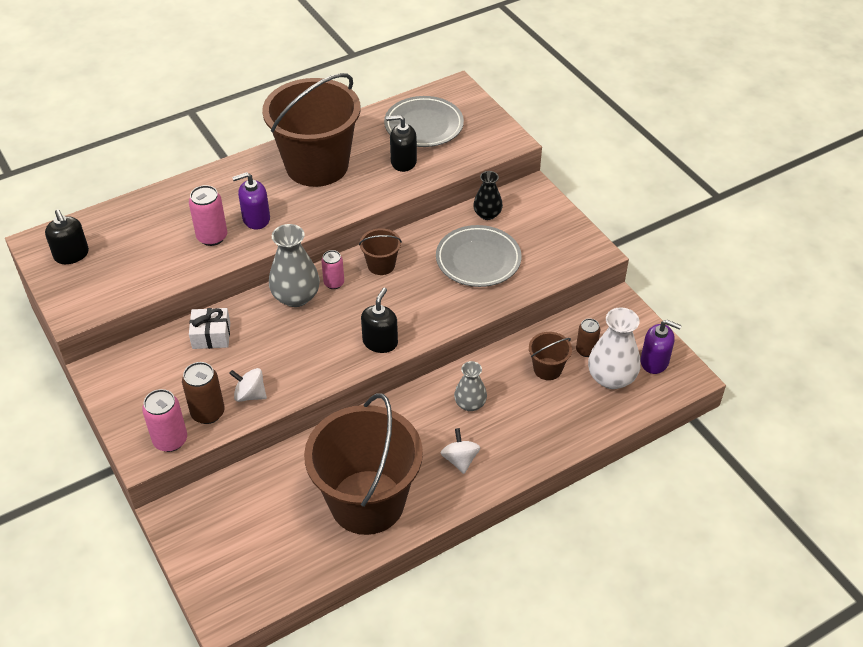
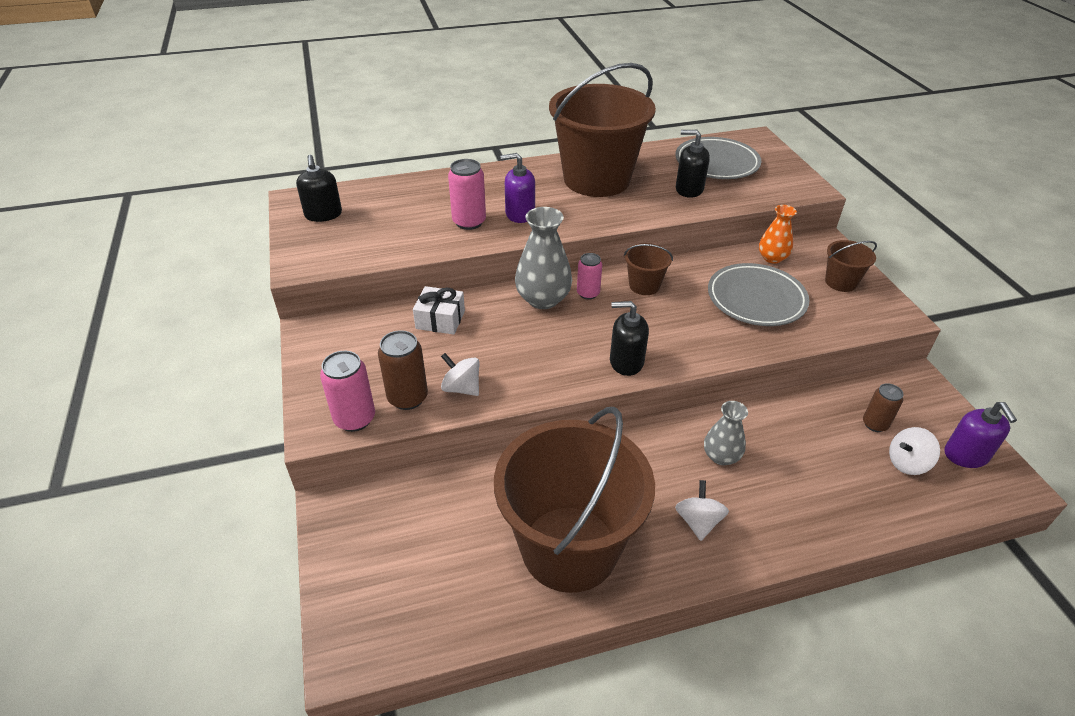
camera: 15 degrees right, 5 degrees down
black soap dispenser [361,288,398,353] -> black soap dispenser turned 120 degrees counterclockwise [610,301,649,376]
black vase [473,171,503,220] -> orange vase [759,205,797,264]
brown bucket [529,332,572,380] -> brown bucket moved to [825,240,877,292]
white vase [588,307,640,389] -> white spinning top [889,427,940,475]
purple soap dispenser [640,320,682,374] -> purple soap dispenser turned 45 degrees clockwise [944,402,1017,468]

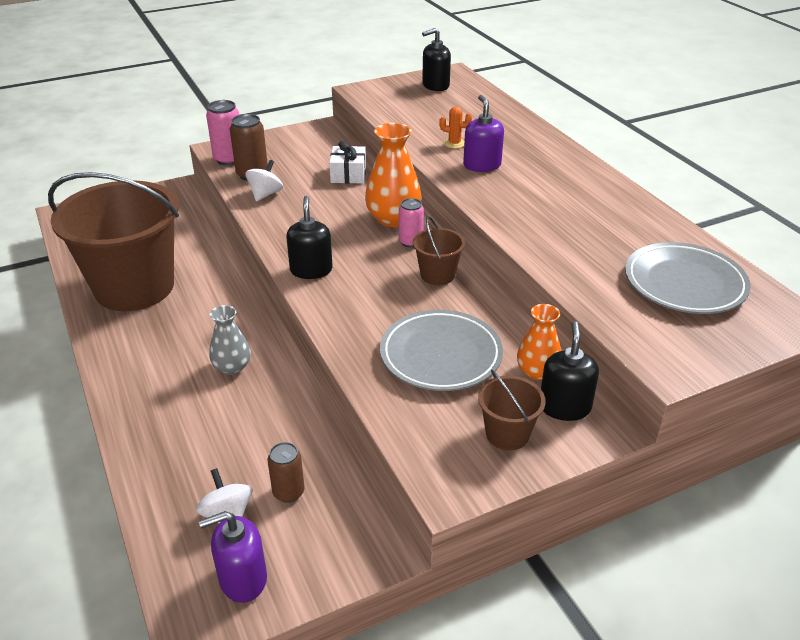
camera: 80 degrees right, 5 degrees down
pink can [448,159,486,230] -> orange cactus [439,106,472,148]
grey vase [515,207,572,309] -> orange vase [365,123,422,227]
brown bucket [549,63,656,197] -> none
white spinning top [675,480,729,541] -> none
black soap dispenser [676,130,710,198] -> black soap dispenser moved to [541,321,599,421]

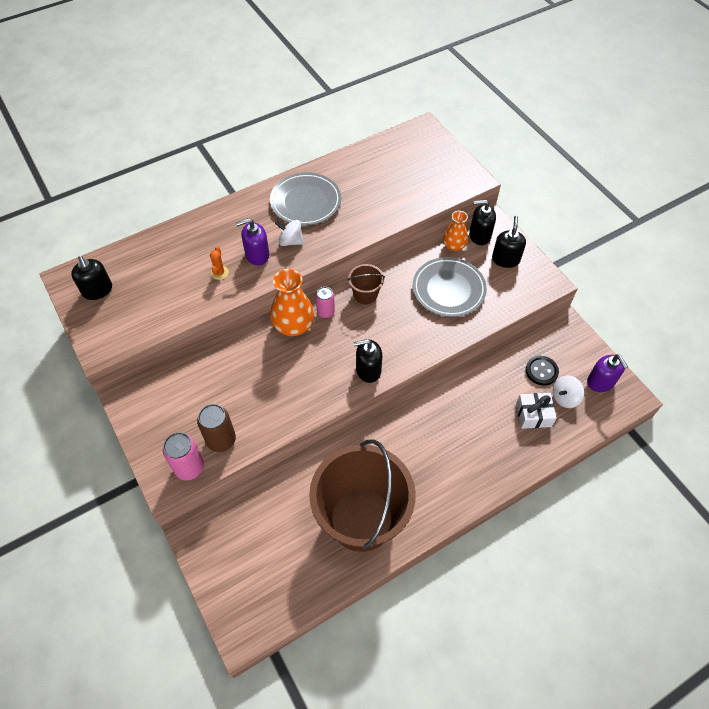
camera: 95 degrees left, 20 degrees up
grey vase [209,305,251,375] -> none
white spinning top [245,160,283,202] -> white spinning top moved to [275,220,304,246]
brown can [268,442,305,503] -> black button [526,356,559,385]
white gift [329,141,366,183] -> white gift moved to [516,393,557,429]
brown bucket [478,370,546,450] -> black soap dispenser [492,216,526,268]
grey plate [625,242,751,314] -> grey plate moved to [270,172,341,226]

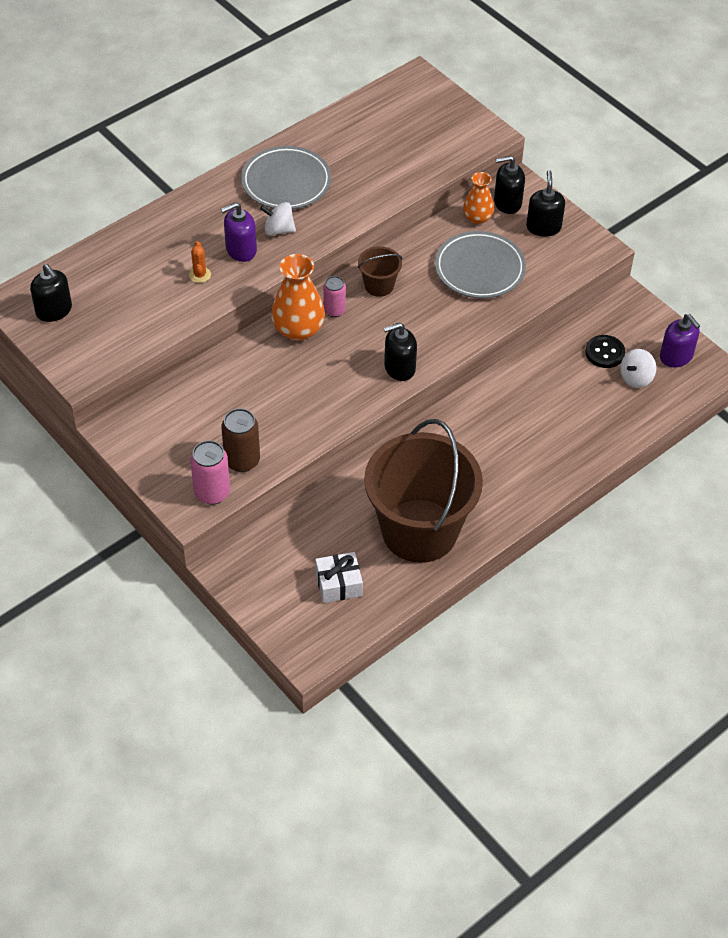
camera: 10 degrees left, 5 degrees down
white gift [516,393,557,429] -> white gift moved to [315,552,363,603]

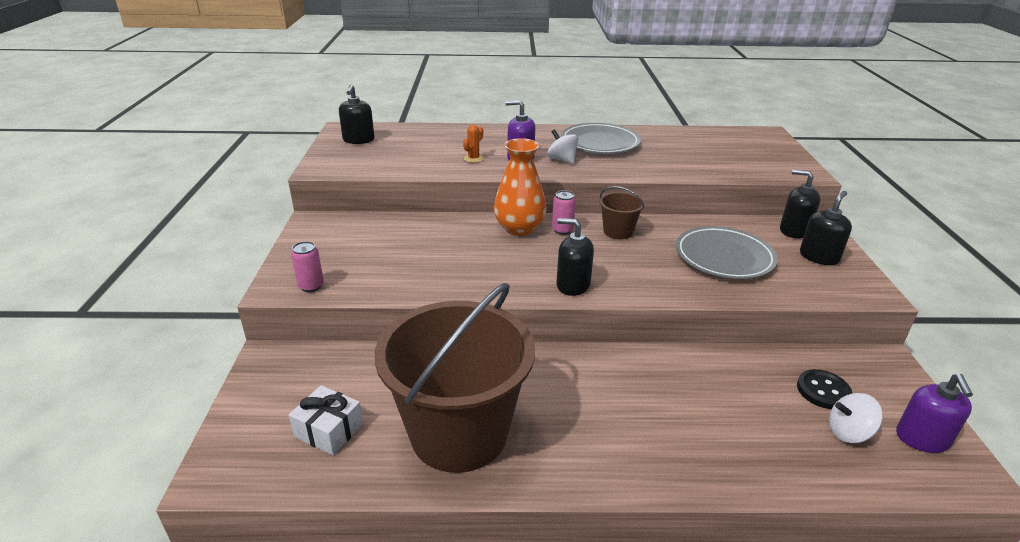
camera: 40 degrees right, 20 degrees down
pink can [190,440,230,504] -> pink can [291,241,324,292], size x0.67
brown can [221,408,260,472] -> none
orange vase [463,172,494,224] -> none

